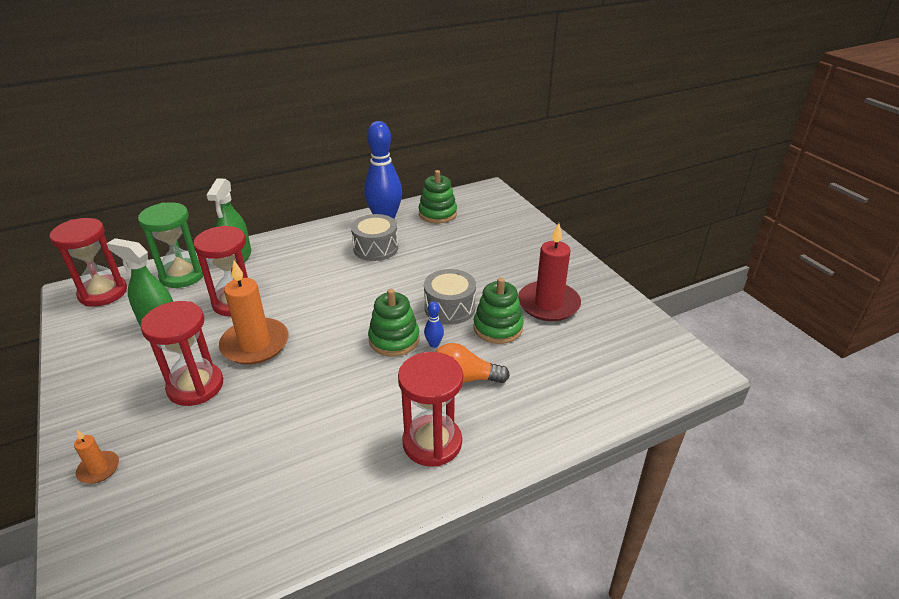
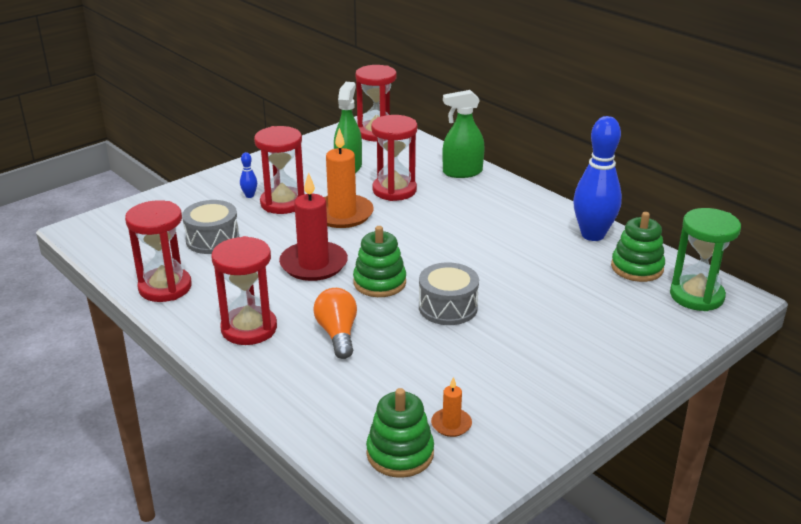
camera: 75 degrees right, 5 degrees down
orange candle [74,430,119,484] -> orange candle moved to [431,377,472,437]
green hourglass [138,202,203,288] -> green hourglass moved to [670,208,741,311]
grey drum [351,214,398,261] -> grey drum moved to [182,200,239,254]
blue bowling pin [424,301,444,348] -> blue bowling pin moved to [240,152,257,198]
green stacking toy [474,277,524,344] -> green stacking toy moved to [366,388,434,478]
red candle [518,223,581,321] -> red candle moved to [279,172,348,281]
none -> red hourglass [125,200,192,302]

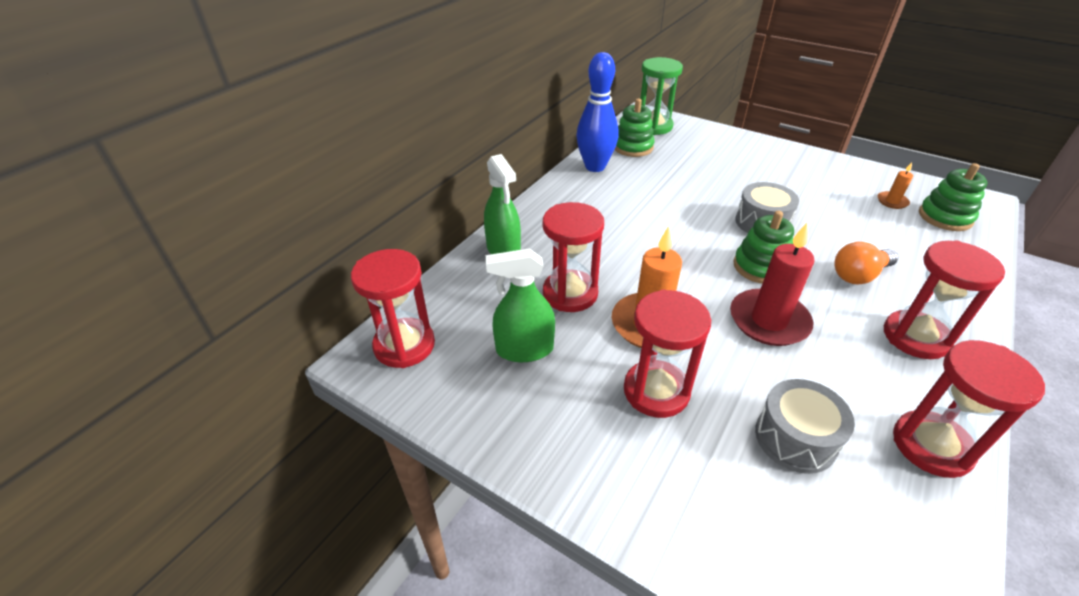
camera: 105 degrees left, 10 degrees up
blue bowling pin [240,152,257,198] -> none

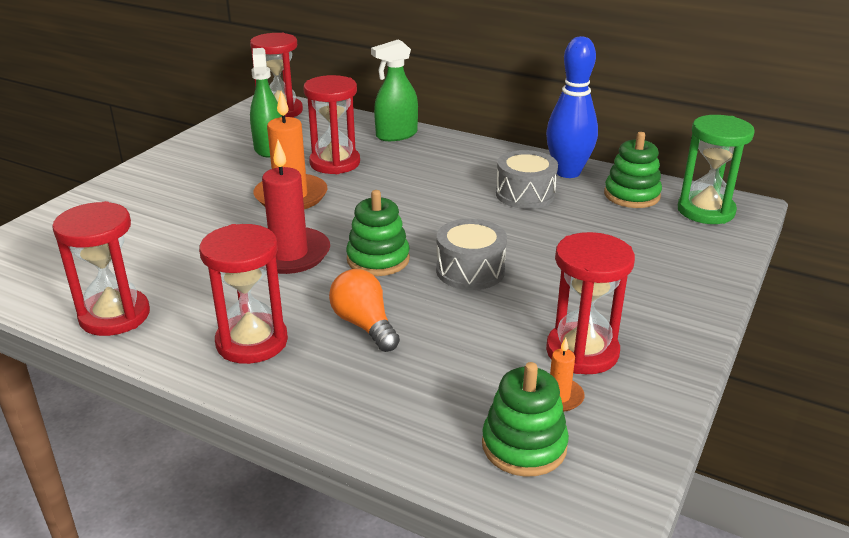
camera: 85 degrees right, 10 degrees down
red hourglass [624,290,711,418] -> red hourglass moved to [546,232,635,374]
grey drum [755,379,855,474] -> grey drum moved to [496,150,558,209]

